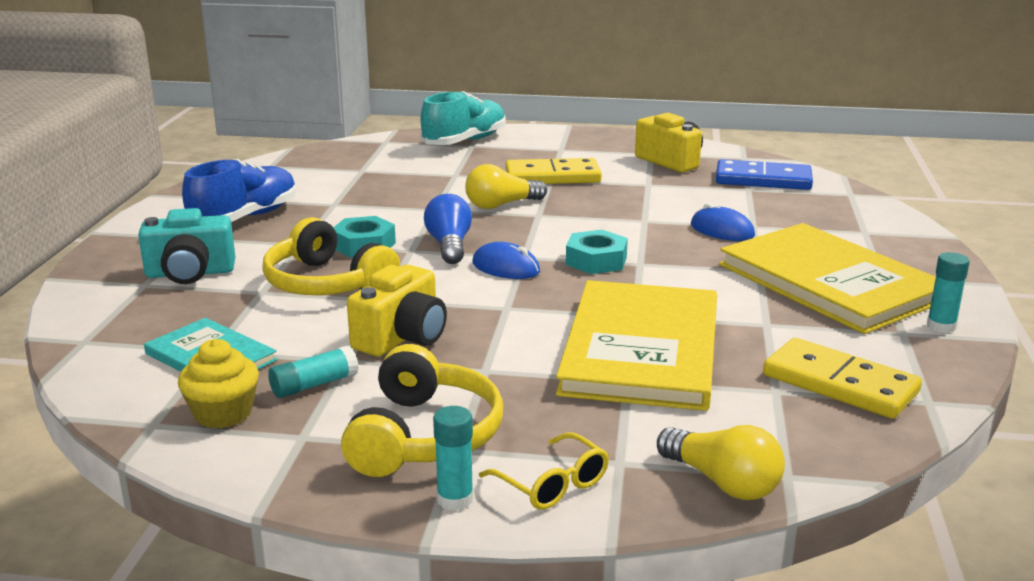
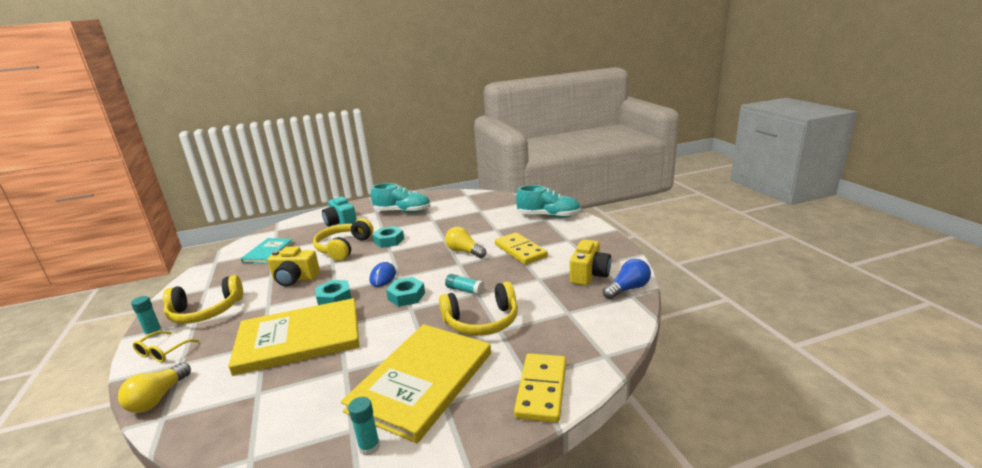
camera: 65 degrees right, 0 degrees up
yellow cupcake [178,339,259,428] -> none
blue shoe [182,159,297,222] -> turquoise shoe [371,183,431,213]
turquoise glue stick [268,345,359,398] -> turquoise glue stick moved to [445,274,485,295]
blue light bulb [424,194,472,264] -> blue light bulb moved to [603,259,651,299]
blue mouse [691,203,755,241] -> yellow headphones [439,282,518,336]
blue domino [716,159,813,190] -> none
yellow domino [763,338,922,419] -> yellow domino moved to [514,353,566,423]
none -> turquoise nut [315,280,352,305]

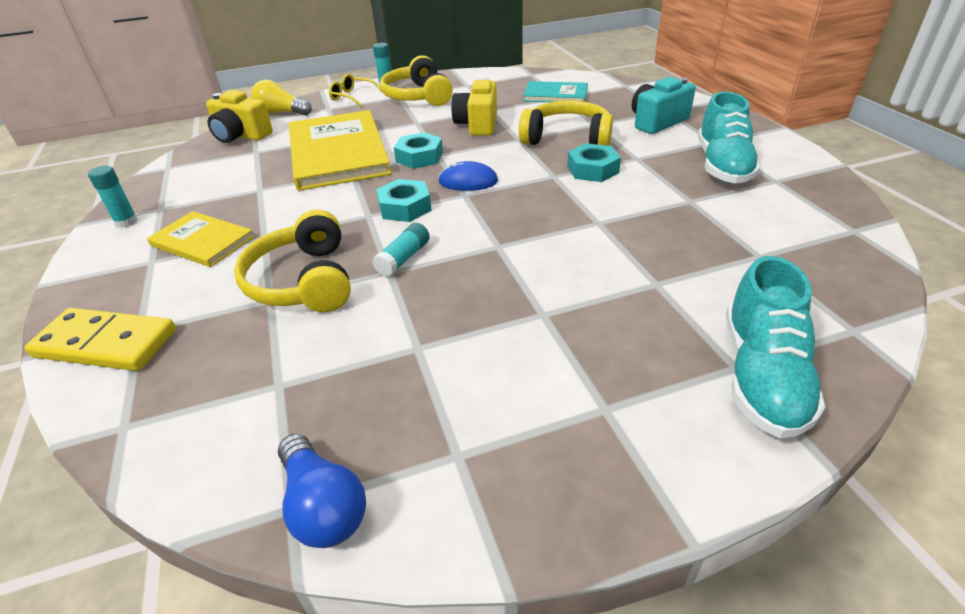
camera: 90 degrees right, 15 degrees up
yellow book [341,324,491,443] -> yellow book [147,211,254,267], size x0.53
yellow light bulb [445,227,486,258] -> none
yellow domino [495,232,548,265] -> none
yellow camera [570,239,611,286] -> yellow camera moved to [206,90,273,143]

